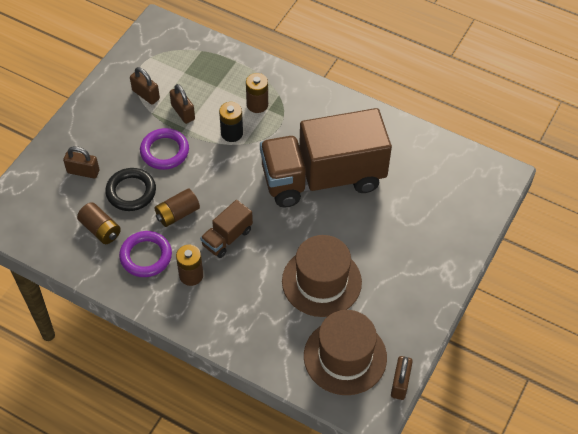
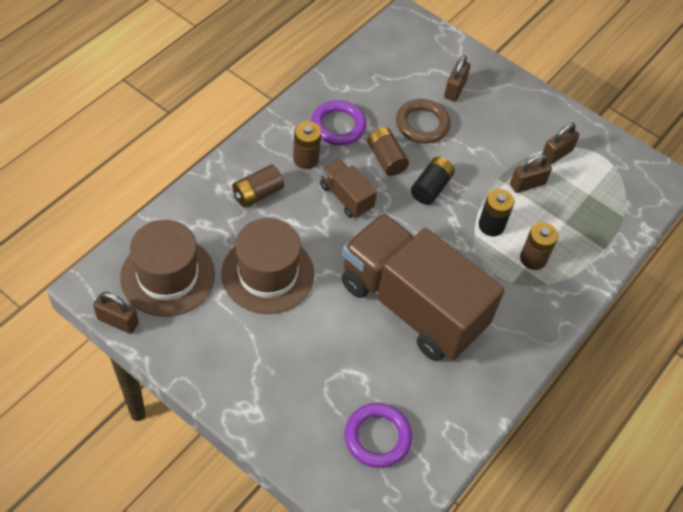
camera: 95 degrees right, 0 degrees up
brown battery [77,202,121,244] -> brown battery moved to [232,165,284,207]
black ring [105,168,156,211] -> brown ring [396,99,450,144]
purple ring [140,128,189,170] -> purple ring moved to [345,403,412,468]
brown truck [260,108,392,208] -> brown truck turned 45 degrees counterclockwise [342,213,504,361]
none -> black battery [411,157,455,205]

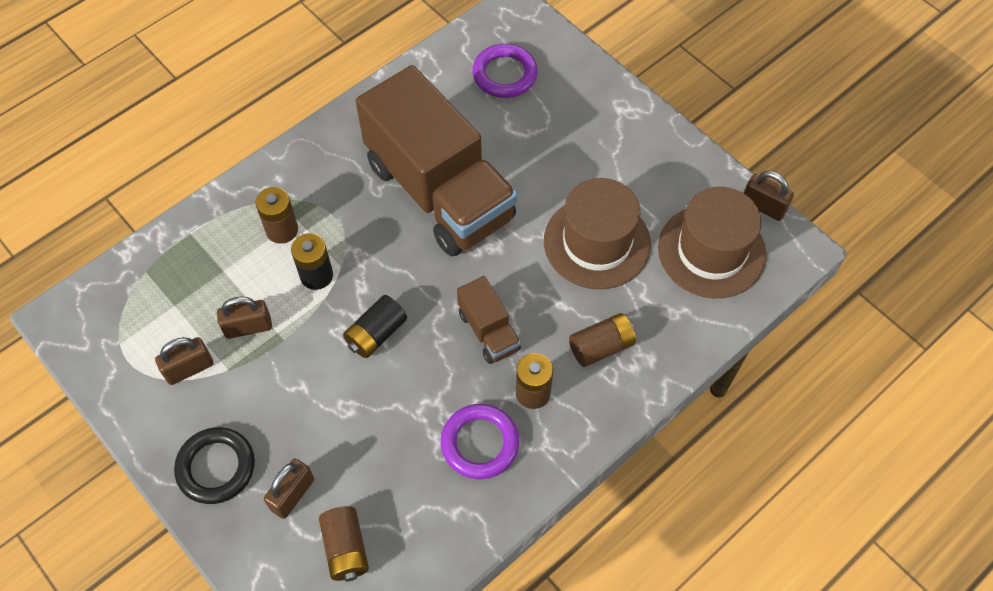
camera: 165 degrees left, 5 degrees up
brown battery [367,127,409,176] -> brown battery moved to [319,506,369,581]
brown ring [396,99,450,144] -> none
none -> black ring [174,427,255,504]

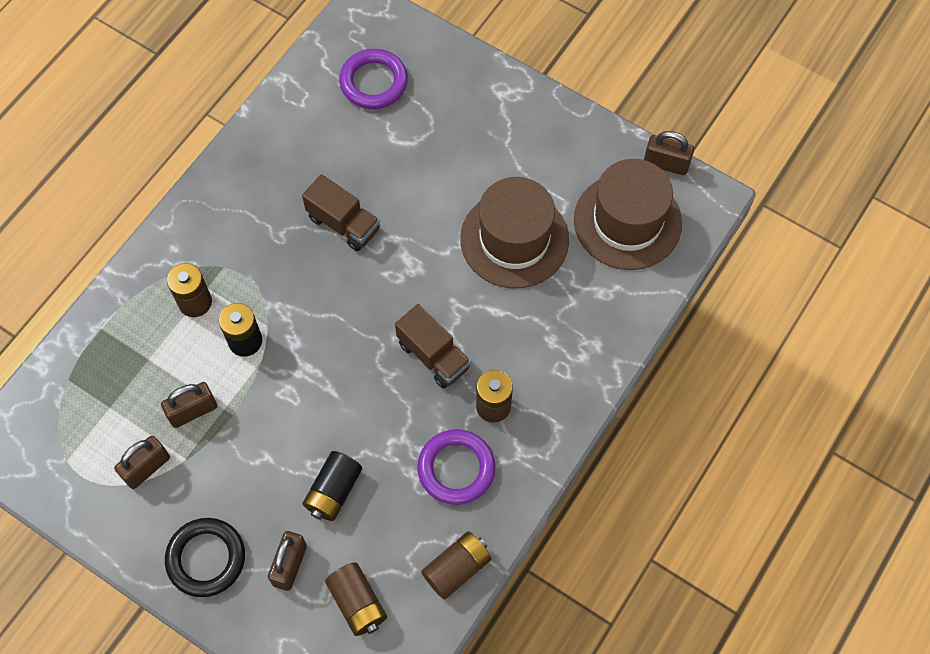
camera: 15 degrees left, 5 degrees up
black battery [343,295,407,358] -> black battery moved to [302,451,362,521]
brown truck [356,65,517,256] -> brown truck [302,174,380,251], size x0.43
brown battery [569,313,636,367] -> brown battery moved to [421,531,491,599]

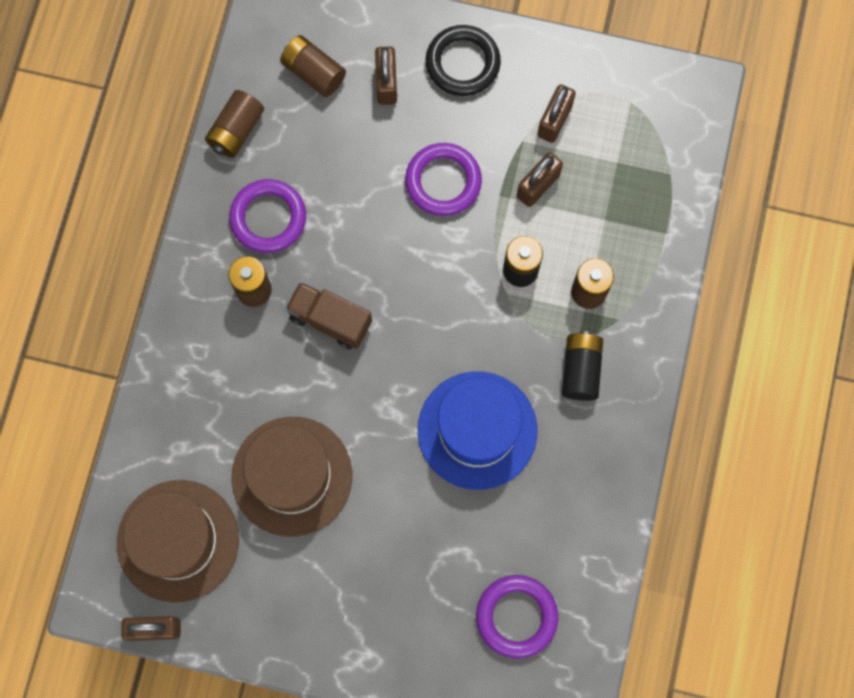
camera: 160 degrees right, 10 degrees up
brown truck [302,174,380,251] -> blue hat [418,371,537,490]
black battery [302,451,362,521] -> black battery moved to [562,331,603,401]
none -> purple ring [405,143,482,216]

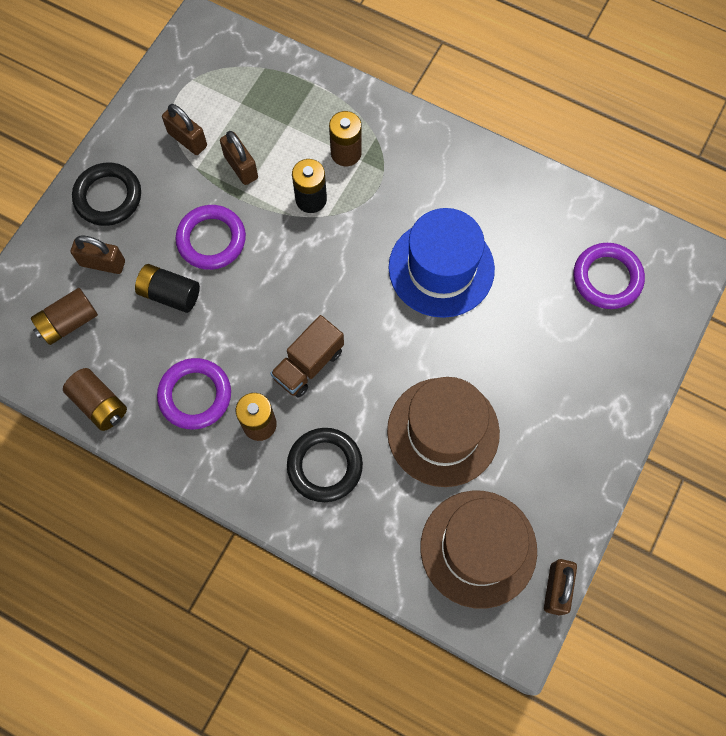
camera: 75 degrees left, 5 degrees down
black battery [562,331,603,401] -> black battery moved to [135,264,200,313]
none -> black ring [287,428,363,502]

